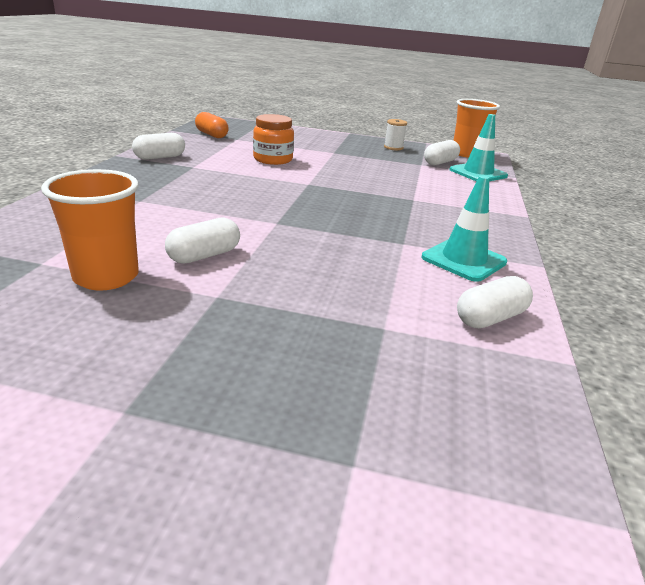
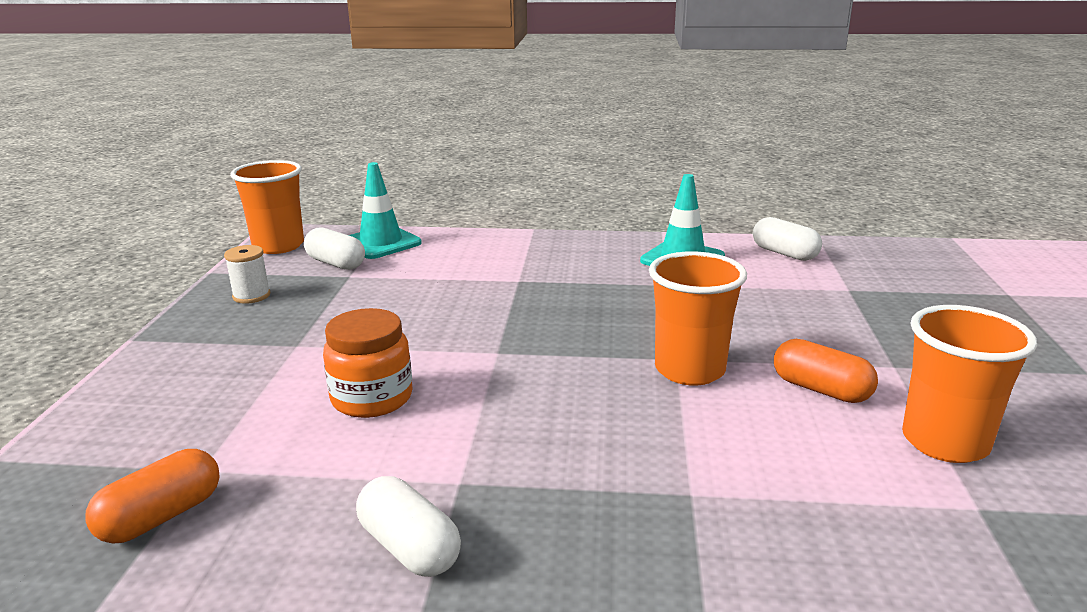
camera: 95 degrees left, 5 degrees down
white capsule [165,217,240,264] -> orange capsule [774,339,878,403]
none -> orange cup [649,252,747,386]

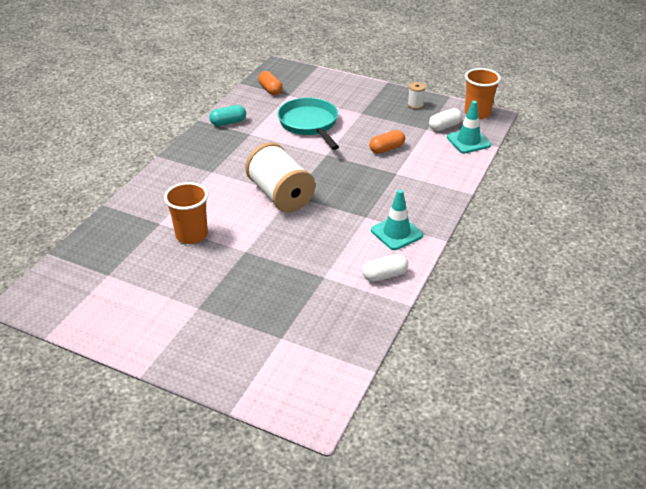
camera: 110 degrees right, 15 degrees up
orange jar [323,308,413,418] -> turquoise pan [278,98,339,150]
white capsule [356,476,461,577] -> turquoise capsule [209,105,246,126]
orange cup [649,252,747,386] -> white spool [245,142,315,213]
orange capsule [774,339,878,403] -> orange capsule moved to [369,130,405,154]

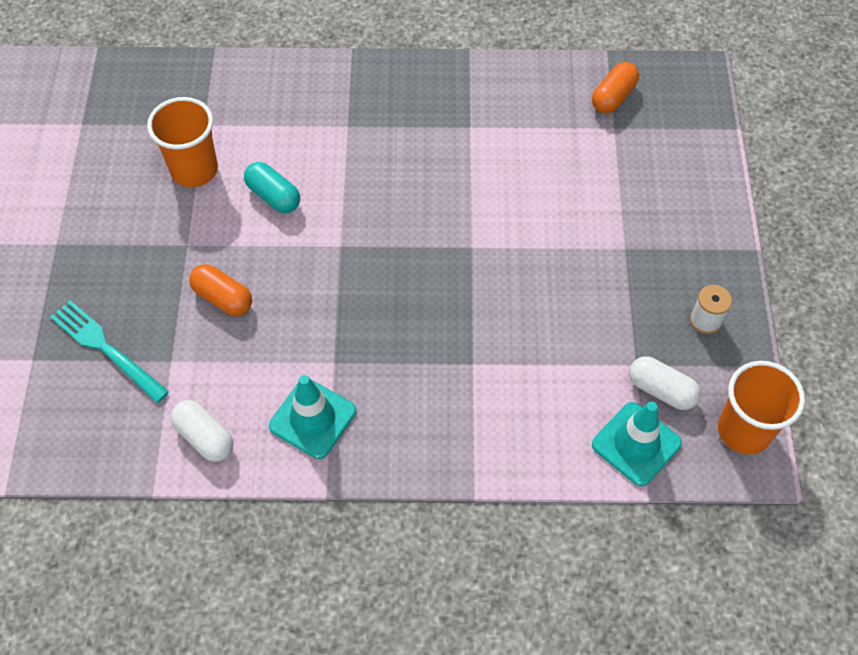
camera: 65 degrees right, 20 degrees up
turquoise capsule [209,105,246,126] -> turquoise capsule moved to [244,162,300,213]
white spool [245,142,315,213] -> none
turquoise pan [278,98,339,150] -> none
orange capsule [369,130,405,154] -> orange capsule moved to [189,264,252,316]
none -> turquoise fork [50,300,169,403]

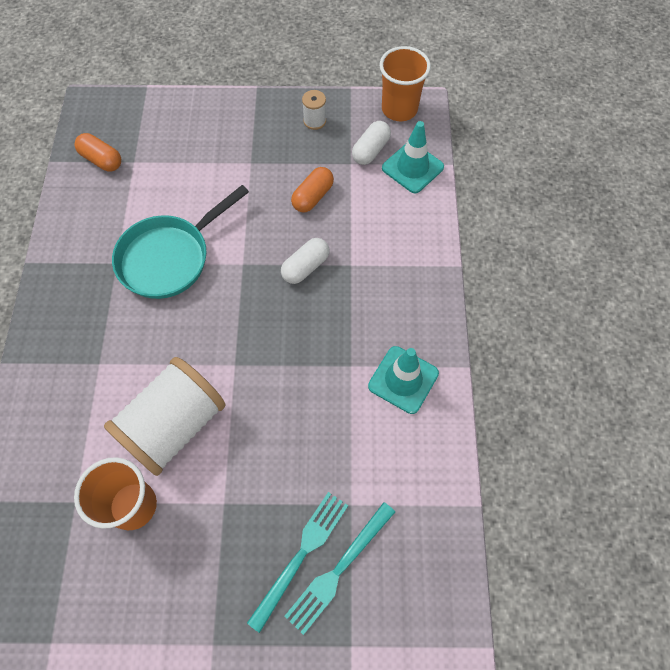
camera: 90 degrees left, 5 degrees up
white capsule [171,400,233,462] -> white capsule moved to [281,238,329,284]
orange capsule [189,264,252,316] -> orange capsule moved to [291,167,334,212]
turquoise capsule [244,162,300,213] -> white spool [104,357,226,476]
none -> turquoise pan [112,185,249,299]
none -> turquoise fork [247,492,348,633]

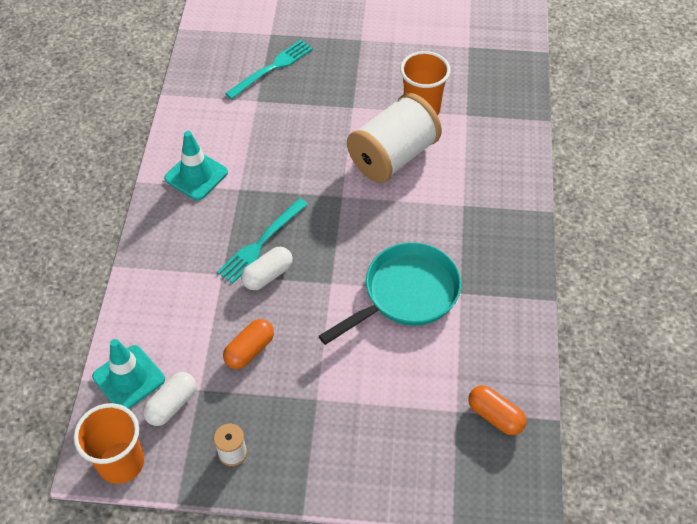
camera: 175 degrees left, 10 degrees down
turquoise fork [247,492,348,633] -> turquoise fork moved to [217,198,308,284]

